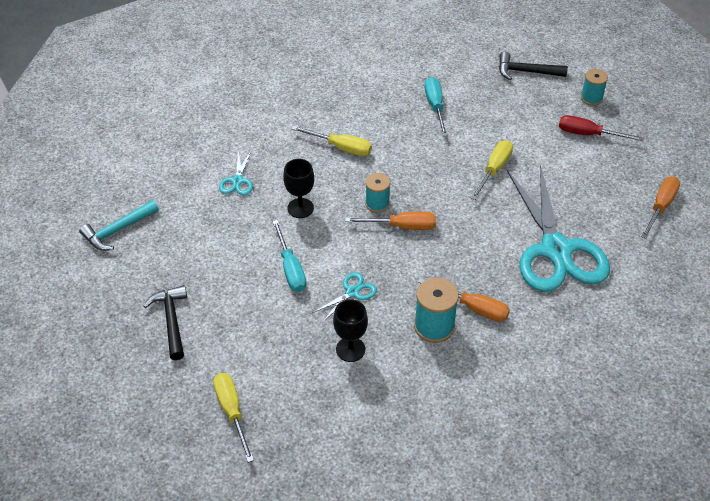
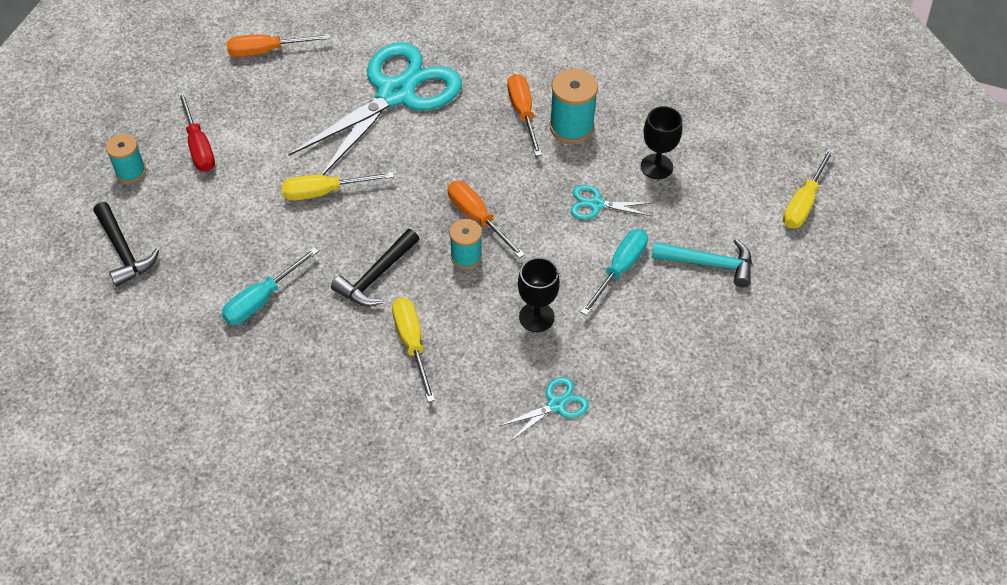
camera: 130 degrees left, 5 degrees up
turquoise hammer [79,200,159,251] -> turquoise hammer moved to [651,239,752,287]
black hammer [143,285,187,360] -> black hammer moved to [331,229,419,307]

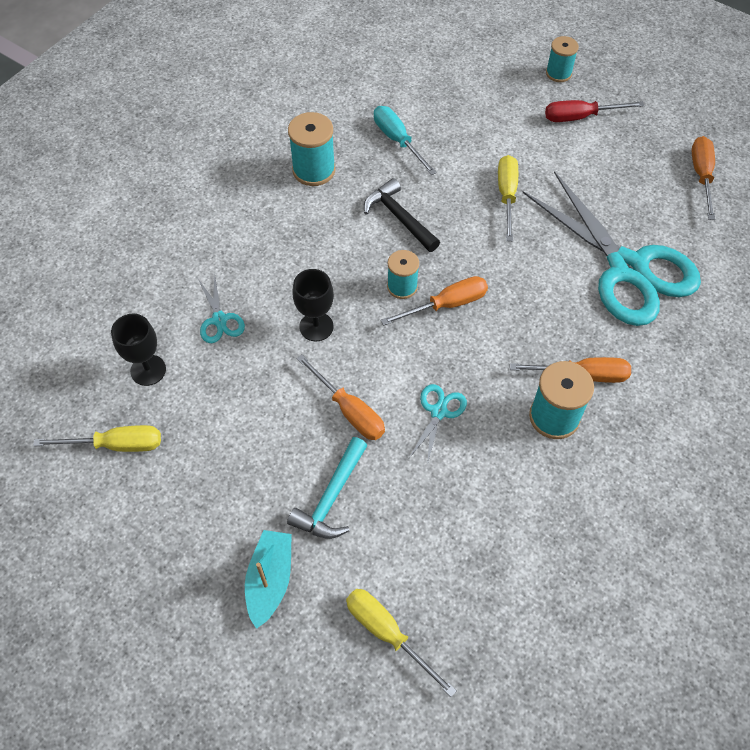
camera: 105 degrees right, 5 degrees up
black hammer [93,202,159,287] -> none
yellow screwdriver [392,298,435,402] -> yellow screwdriver moved to [33,425,161,452]
turquoise screwdriver [581,229,648,316] -> orange screwdriver [297,355,385,440]
black goblet [641,106,682,179] -> black goblet moved to [111,314,166,386]
none -> turquoise boat [245,530,292,629]
none -> turquoise spool [288,112,335,186]

